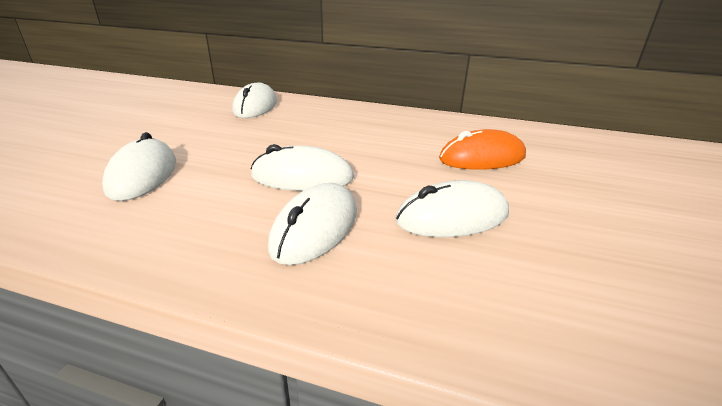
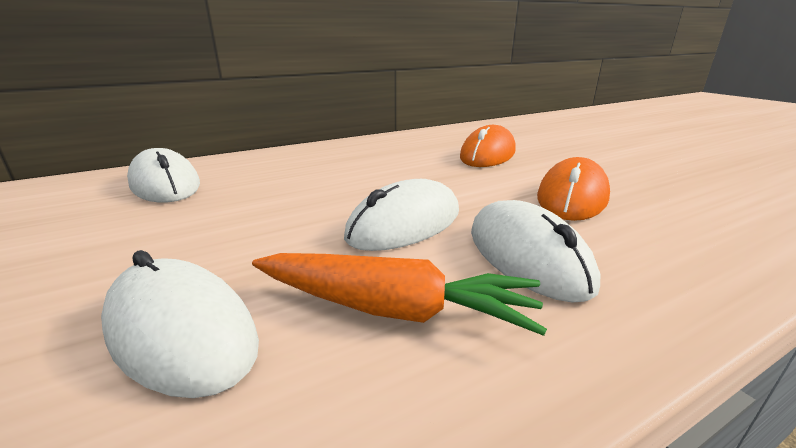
camera: 45 degrees left, 5 degrees down
white mouse [395,180,509,237] -> orange mouse [537,157,610,221]
none -> orange carrot [252,253,547,336]

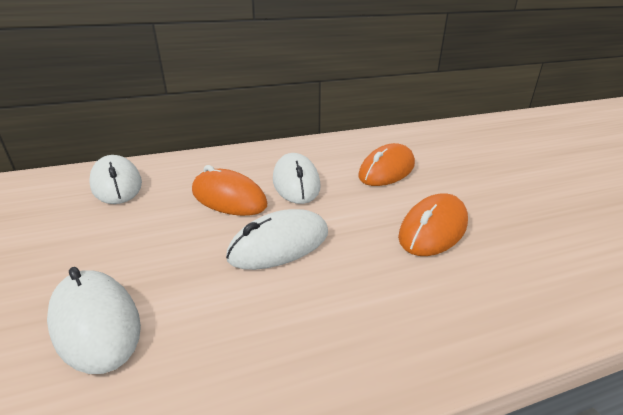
camera: 10 degrees right, 5 degrees up
orange carrot [252,253,547,336] -> none
white mouse [471,200,600,303] -> white mouse moved to [273,153,320,204]
none -> orange mouse [192,165,267,216]

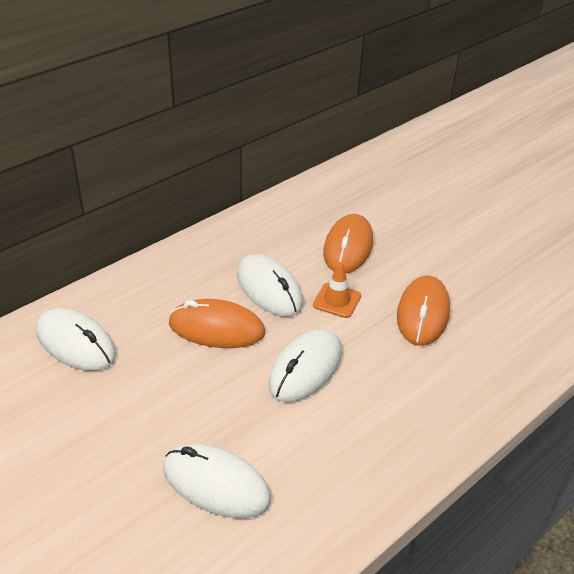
camera: 25 degrees left, 10 degrees up
none -> orange traffic cone [313,262,361,318]

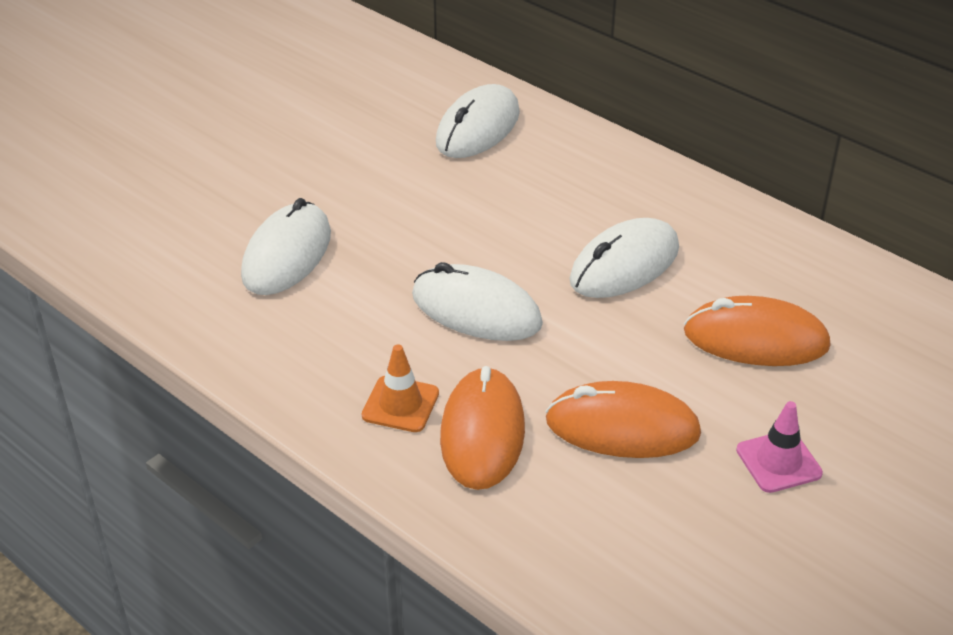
camera: 85 degrees right, 0 degrees up
orange mouse [168,299,265,348] -> orange mouse moved to [440,366,525,490]
orange traffic cone [313,262,361,318] -> orange traffic cone moved to [362,344,439,432]
none -> pink traffic cone [736,401,823,493]

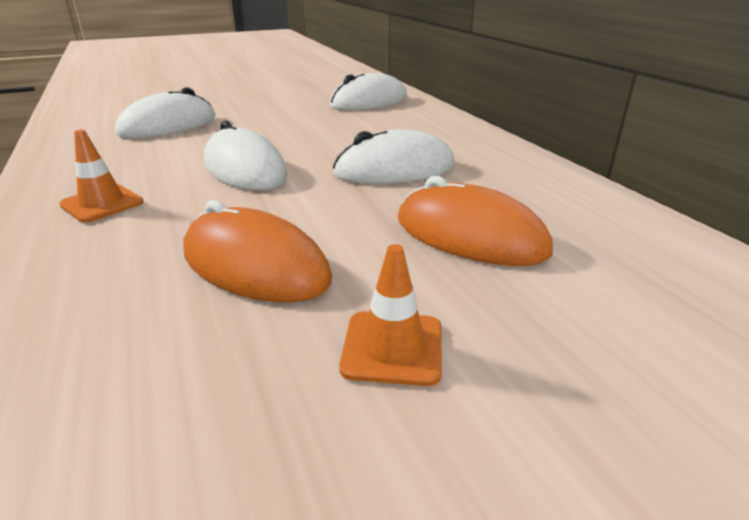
camera: 25 degrees right, 10 degrees down
orange mouse [440,366,525,490] -> none
pink traffic cone [736,401,823,493] -> orange traffic cone [339,244,442,386]

